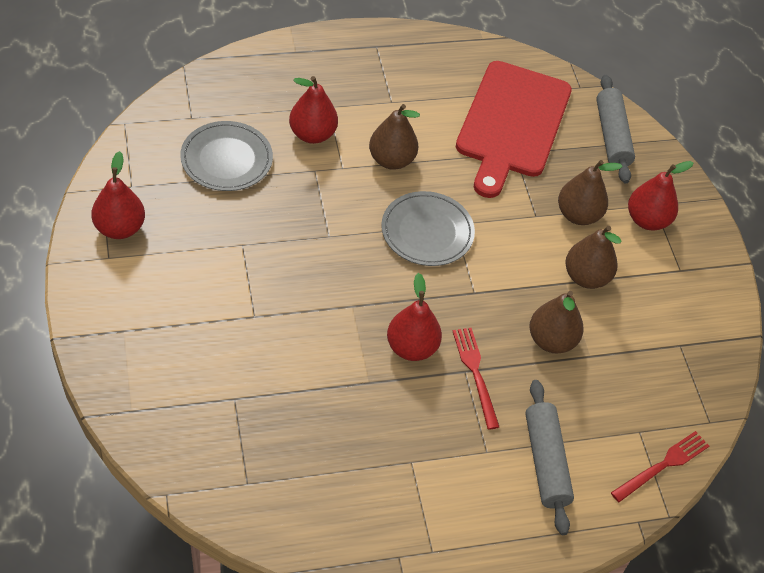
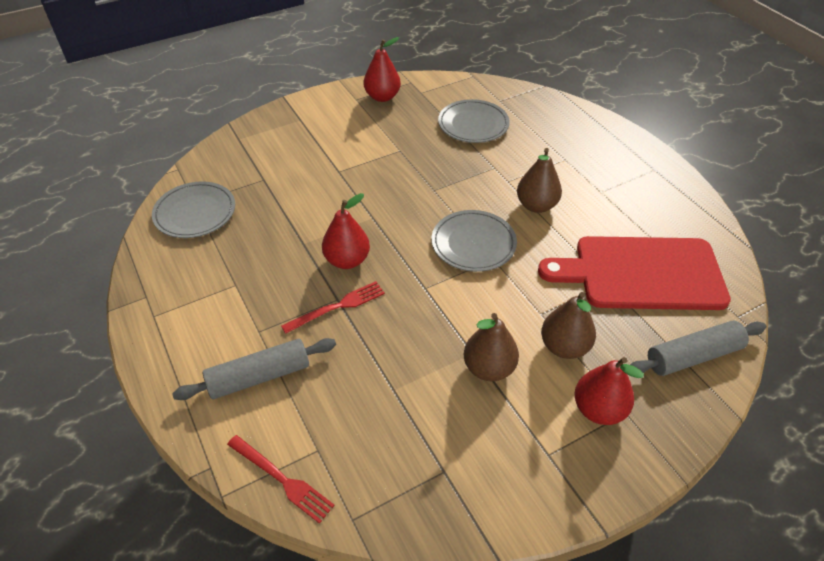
camera: 80 degrees right, 5 degrees down
red pear [289,76,338,144] -> none
brown pear [529,291,584,353] -> none
none -> grey plate [152,181,235,238]

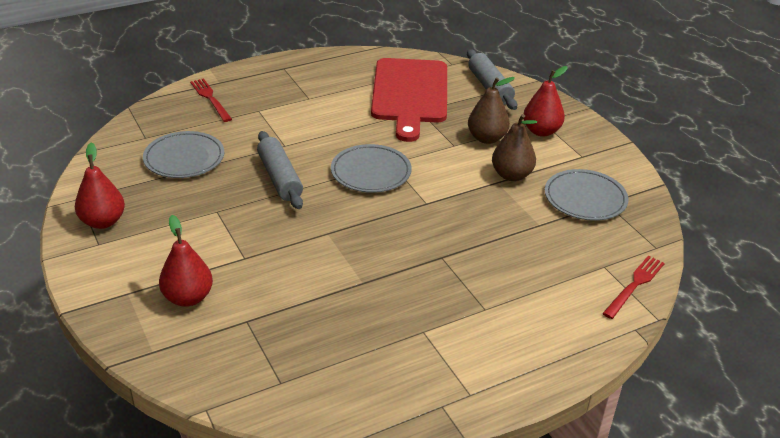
camera: 90 degrees left, 10 degrees down
grey plate [152,181,235,238] -> grey plate moved to [545,169,629,221]
grey rolling pin [172,338,336,400] -> grey rolling pin moved to [257,131,303,209]
red fork [281,281,385,334] -> red fork moved to [190,78,232,122]
red pear [322,193,370,269] -> red pear moved to [159,215,213,307]
brown pear [517,148,562,213] -> none

